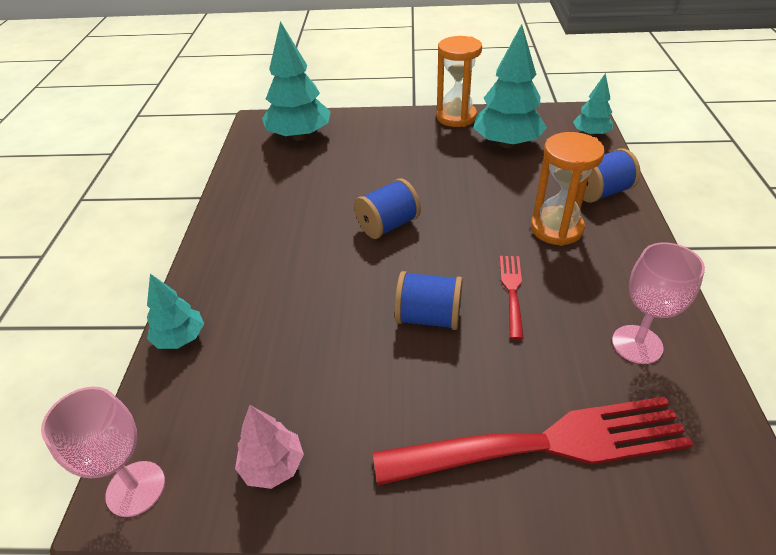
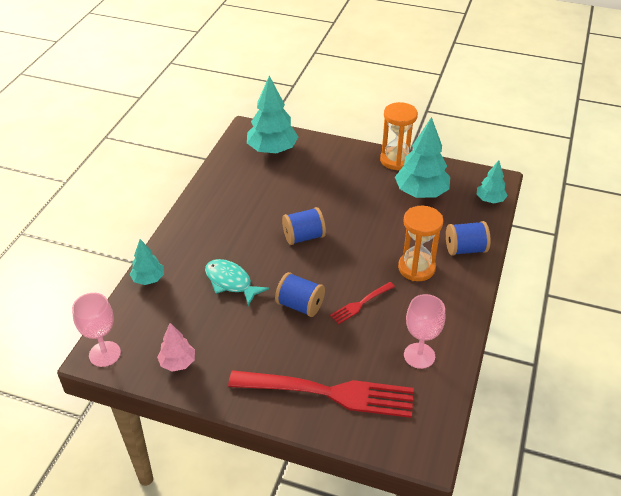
camera: 15 degrees right, 0 degrees up
red fork [500,256,524,340] -> red fork turned 150 degrees counterclockwise [330,282,395,324]
none -> turquoise fish [205,259,269,306]

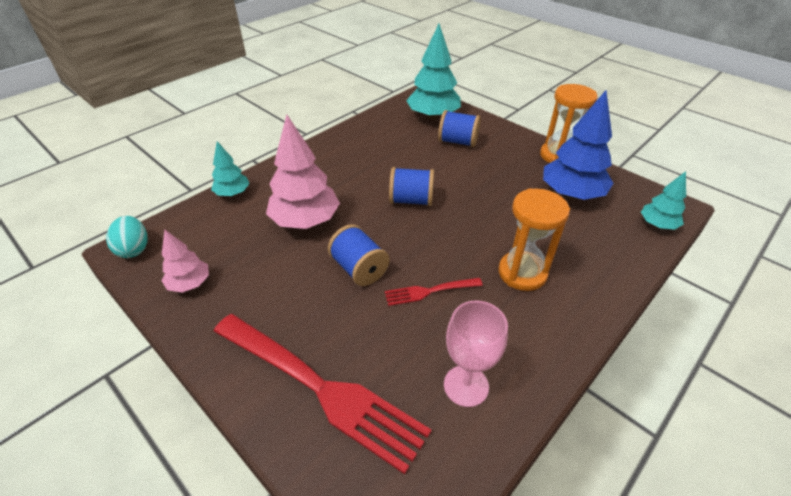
camera: 25 degrees right, 0 degrees up
pink goblet [72,293,121,367] -> turquoise egg [106,216,147,258]
turquoise fish [205,259,269,306] -> pink tree [266,115,340,229]
turquoise tree [395,117,450,198] -> blue tree [543,90,613,200]
blue spool [446,221,491,256] -> blue spool moved to [438,110,481,147]

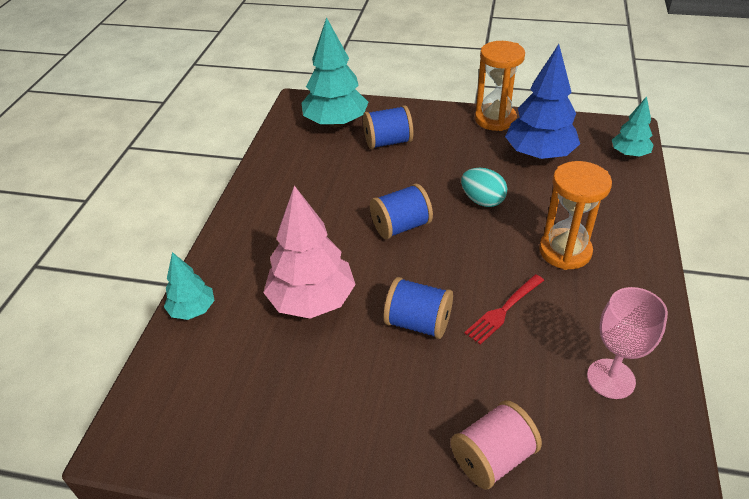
camera: 30 degrees left, 0 degrees up
turquoise egg [106,216,147,258] -> turquoise egg moved to [461,168,507,207]
pink tree [162,230,209,293] -> none
red fork [213,314,431,474] -> pink spool [451,400,542,489]

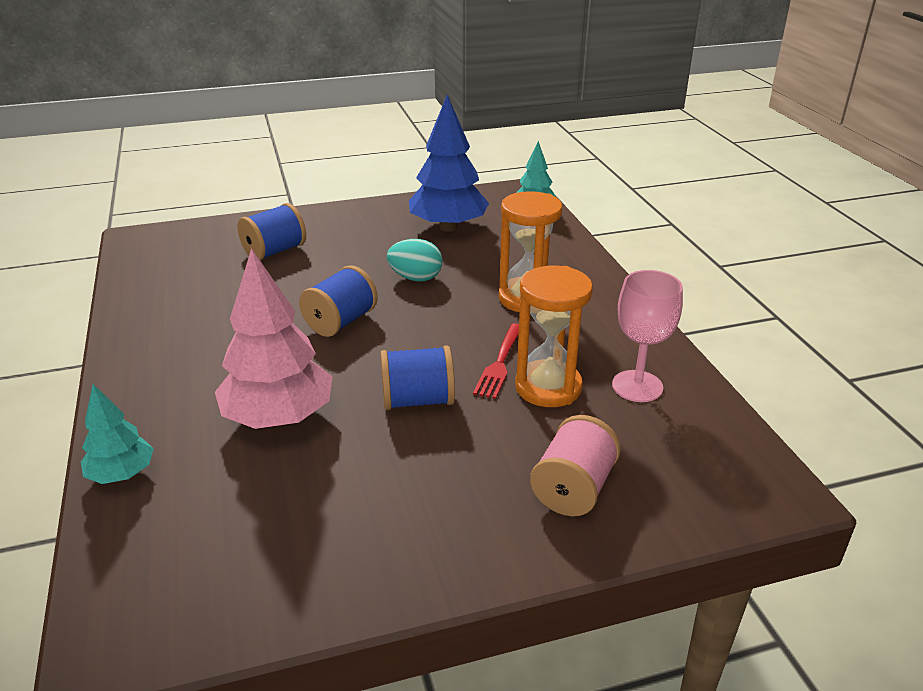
camera: 30 degrees left, 10 degrees down
turquoise tree [302,17,368,128] -> none
orange hourglass [475,41,525,131] -> orange hourglass moved to [515,266,593,407]

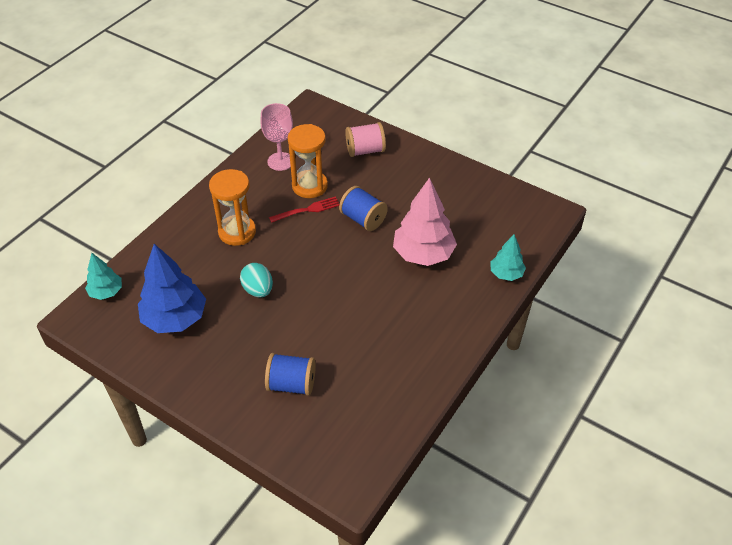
camera: 130 degrees left, 15 degrees up
blue spool [299,265,378,337] -> none

